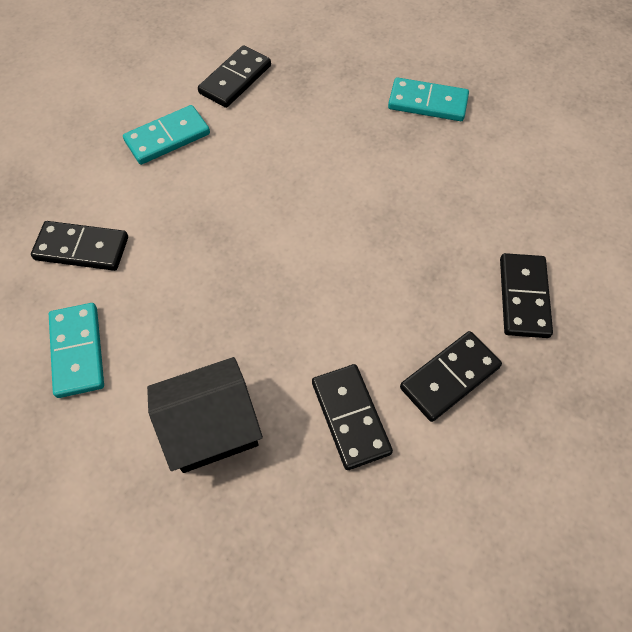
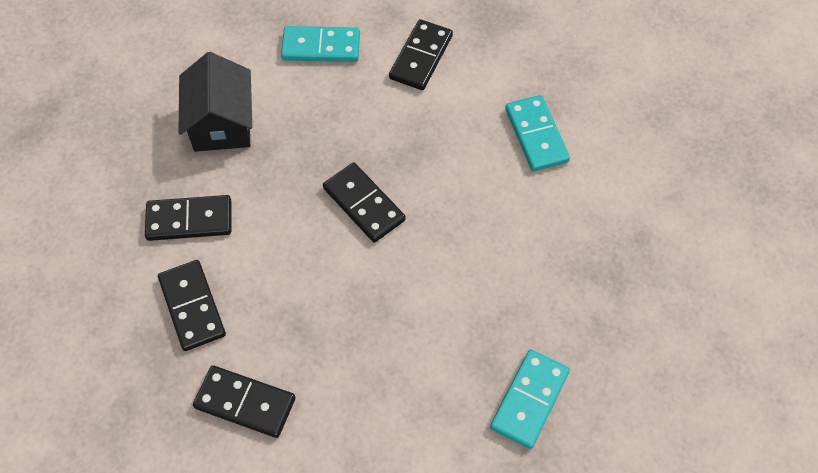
camera: 105 degrees right, 0 degrees up
black domino [198,45,271,108] -> black domino moved to [323,162,405,243]

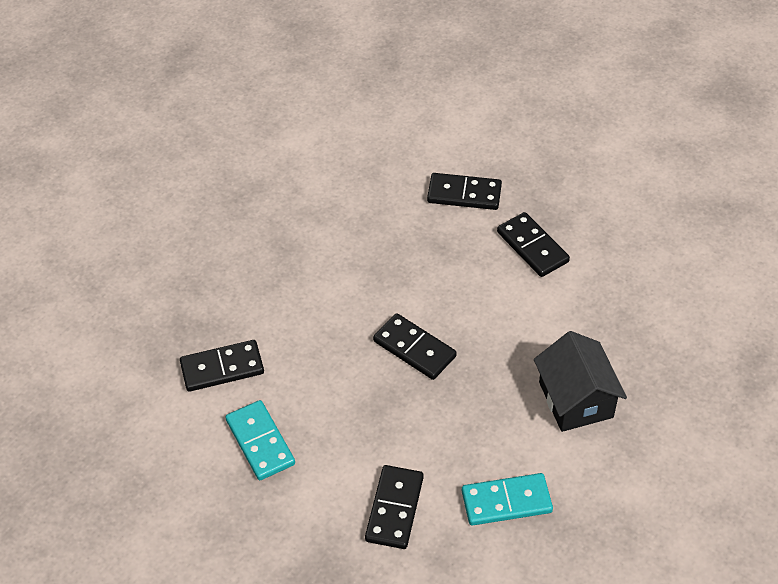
camera: 170 degrees right, 10 degrees down
black domino [145,195,231,241] -> black domino moved to [180,340,264,392]
turquoise domino [490,350,570,449] -> none

